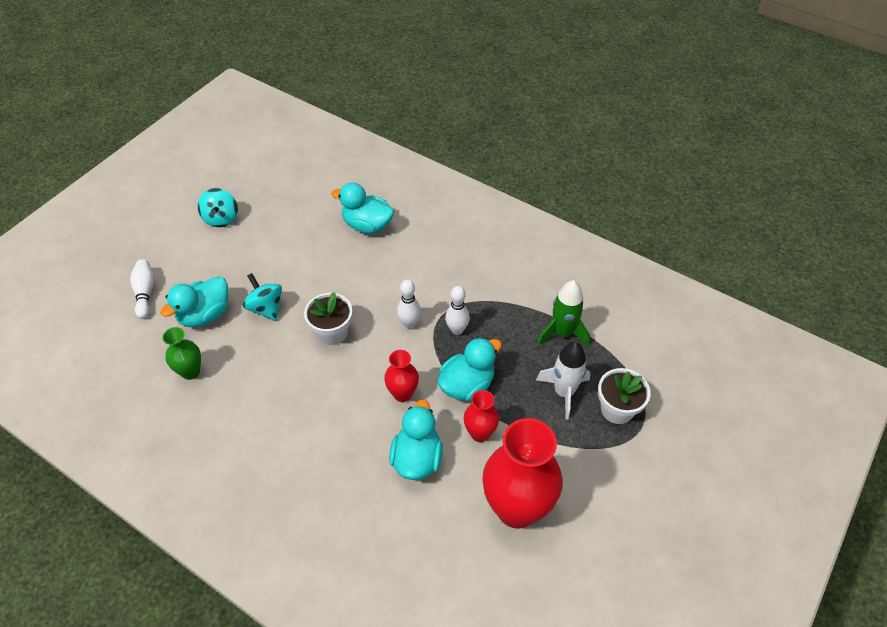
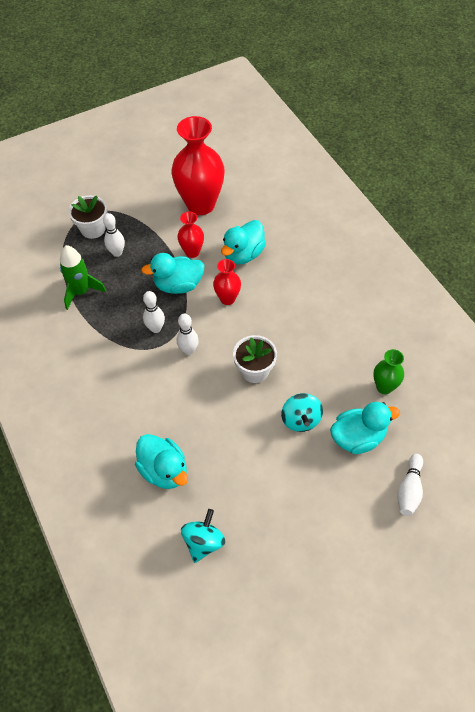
camera: 150 degrees left, 5 degrees up
turquoise spinning top [198,188,238,227] -> turquoise spinning top moved to [181,509,225,563]
white rocket [536,342,590,420] -> white bowling pin [103,213,125,257]

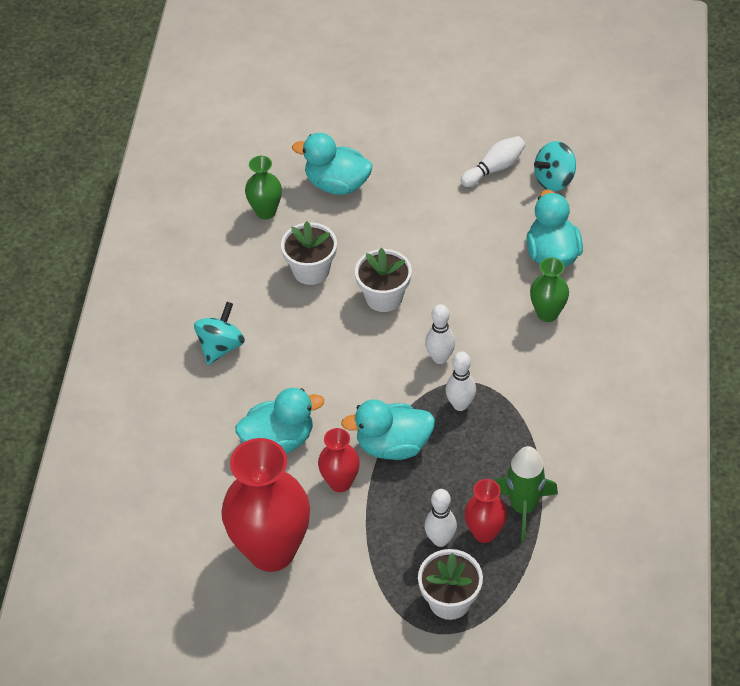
camera: 145 degrees left, 5 degrees down
turquoise duck [141,253,204,294] -> turquoise duck turned 150 degrees clockwise [341,399,435,460]
red vase [213,259,241,305] -> red vase moved to [464,479,507,543]
turquoise spinning top [281,393,323,432] -> turquoise spinning top moved to [194,302,245,365]
white bowling pin [397,454,423,516] -> white bowling pin moved to [461,136,525,187]
none -> white flower pot [281,221,337,285]
none -> green vase [530,257,569,322]

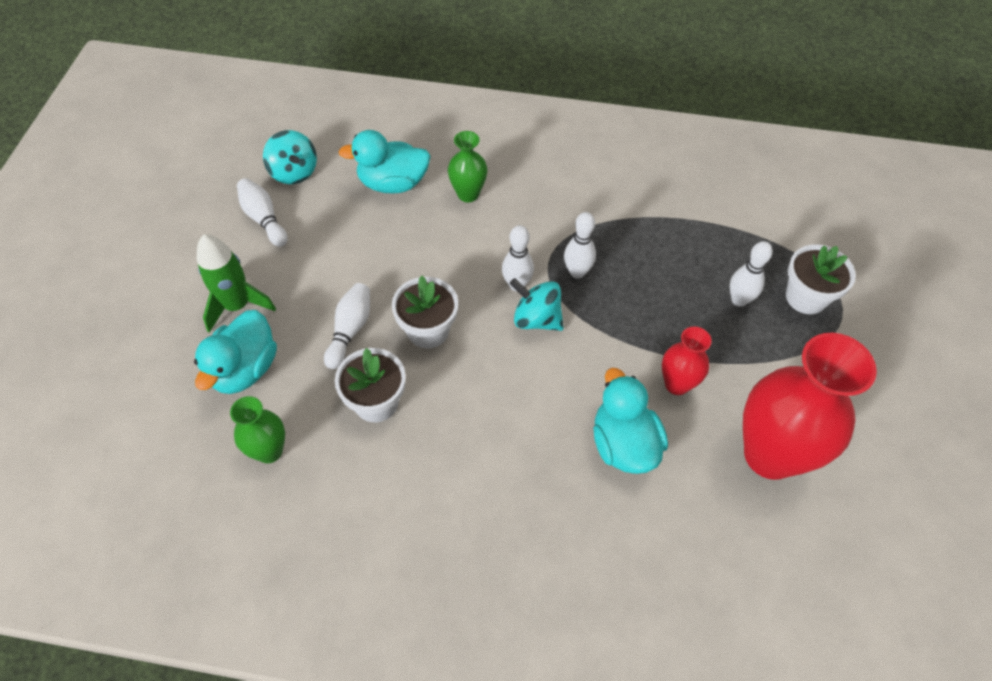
camera: 90 degrees left, 5 degrees up
turquoise spinning top [194,302,245,365] -> turquoise spinning top moved to [510,278,564,331]
turquoise duck [341,399,435,460] -> none
red vase [464,479,507,543] -> none
green rocket [494,446,558,541] -> green rocket moved to [197,234,276,333]
none -> white bowling pin [324,283,370,369]

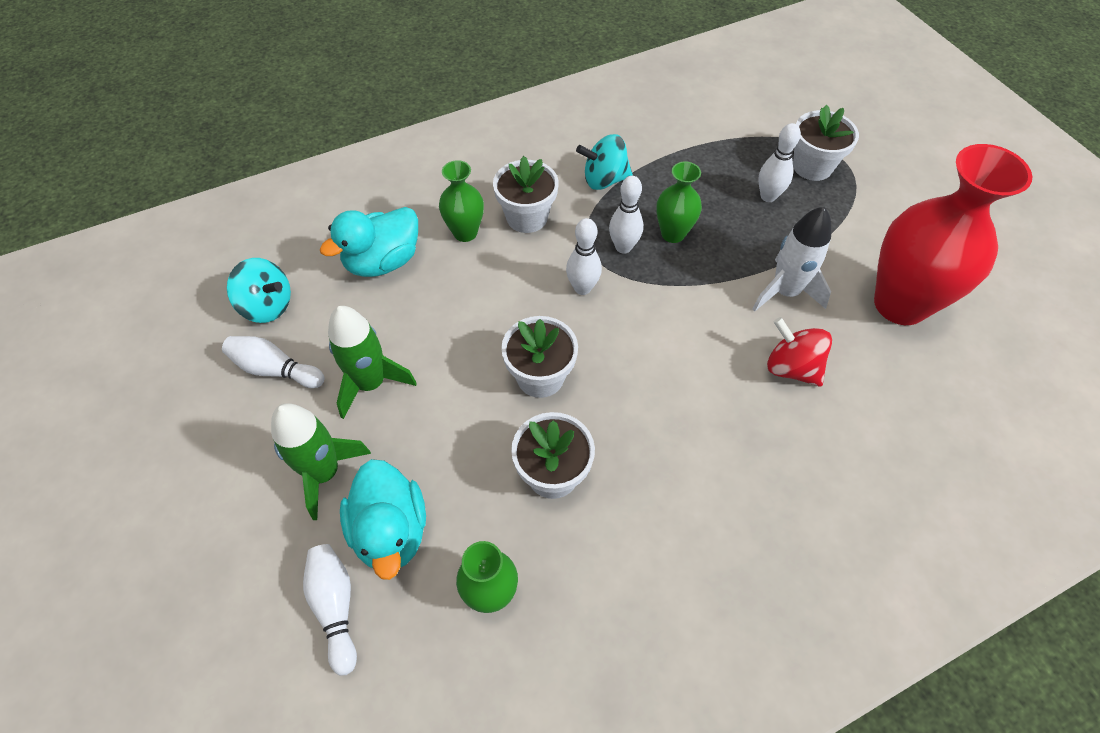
camera: 35 degrees left, 0 degrees up
white bowling pin [324,283,370,369] -> white bowling pin moved to [303,544,357,675]
turquoise spinning top [510,278,564,331] -> turquoise spinning top moved to [576,134,633,190]
turquoise duck [593,368,668,474] -> red spinning top [767,317,832,387]
red vase [662,326,712,395] -> white rocket [752,207,831,312]
none -> green rocket [328,306,417,419]
none -> white flower pot [493,156,559,233]
none -> green vase [656,162,702,243]

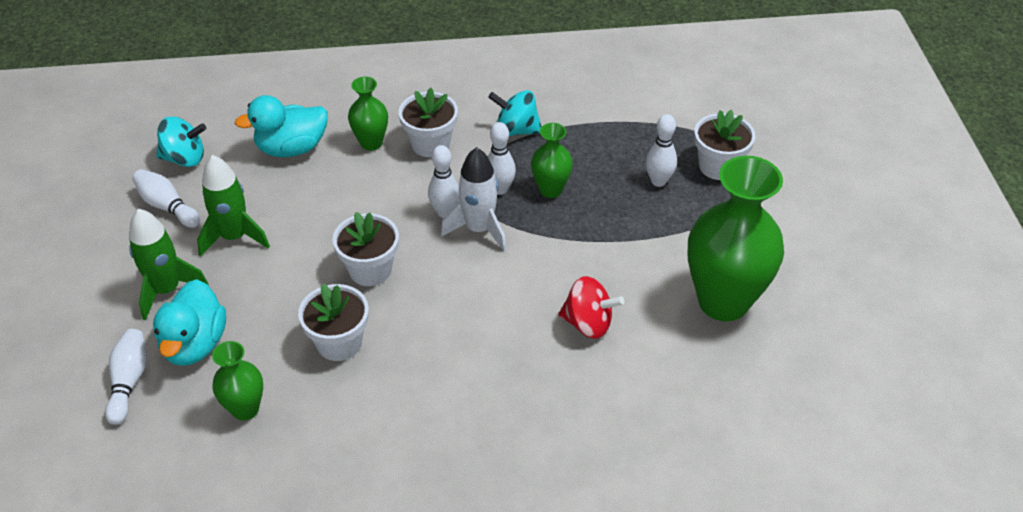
camera: 20 degrees right, 10 degrees down
turquoise spinning top [227,258,291,323] -> turquoise spinning top turned 45 degrees counterclockwise [156,117,206,167]
white rocket [752,207,831,312] -> white rocket moved to [441,147,507,251]
red spinning top [767,317,832,387] -> red spinning top turned 135 degrees clockwise [558,276,624,339]
red vase [874,144,1032,325] -> green vase [688,156,784,321]

